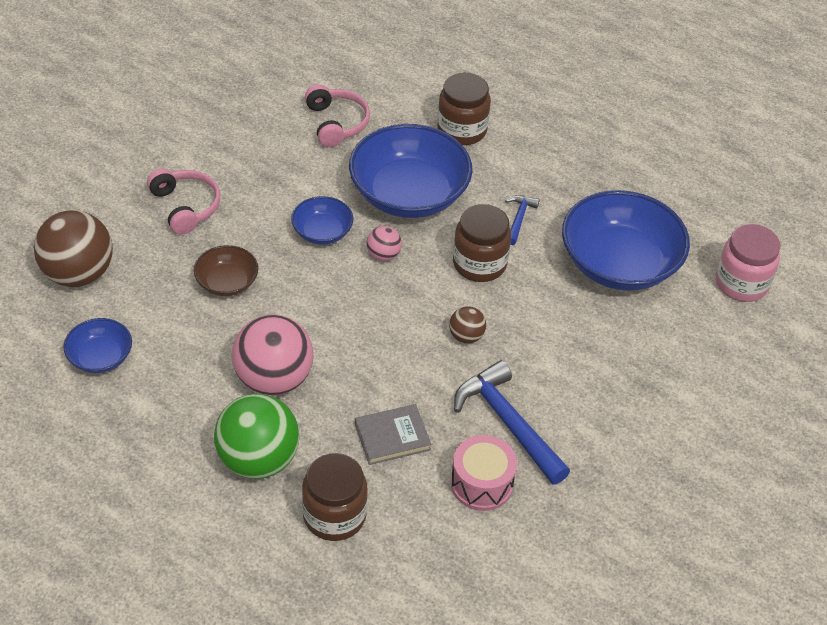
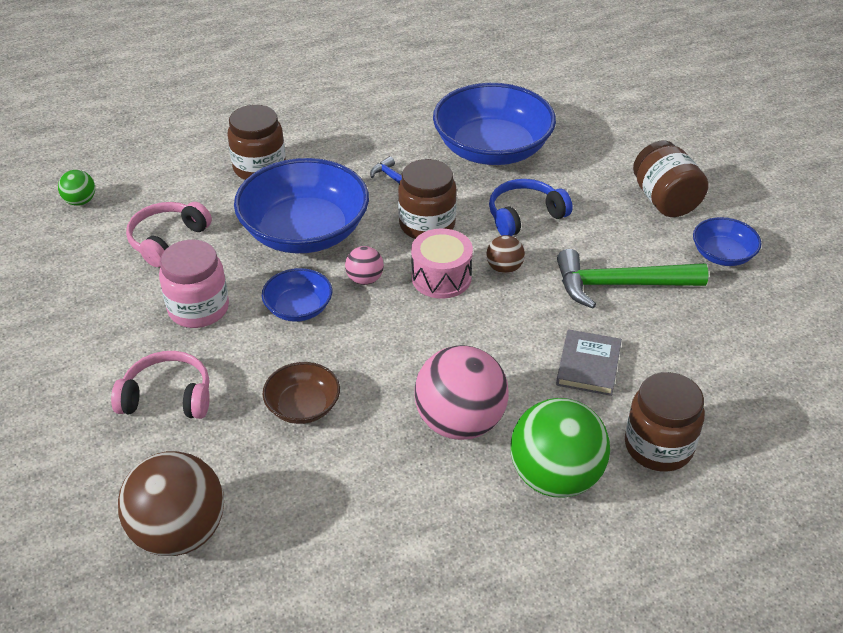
camera: 55 degrees left, 5 degrees down
blue bowl [64,318,132,373] -> blue bowl moved to [693,217,761,266]
pink headphones [305,85,370,147] -> pink headphones turned 75 degrees counterclockwise [126,202,212,267]
pink drum [451,435,517,511] -> pink drum moved to [411,228,473,299]
blue hammer [454,360,570,485] -> green hammer [557,249,708,309]
pink jar [716,224,780,302] -> pink jar moved to [159,240,229,328]
none -> green ball [58,170,95,206]
none -> blue headphones [489,179,573,236]
none -> brown jar [633,141,709,217]

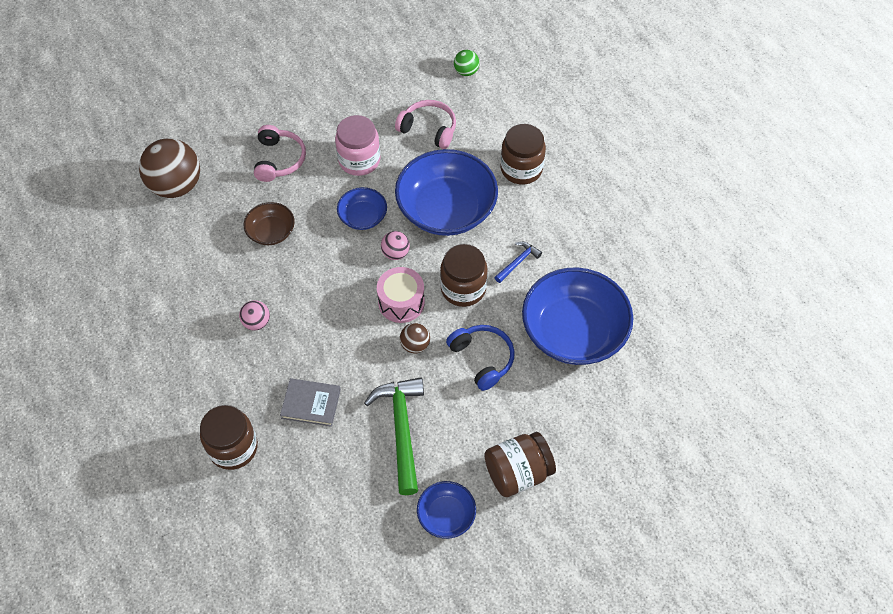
camera: 85 degrees right, 15 degrees up
pink ball [414,345,509,440] -> pink ball [239,300,270,331], size x0.48
green ball [510,398,610,498] -> none

